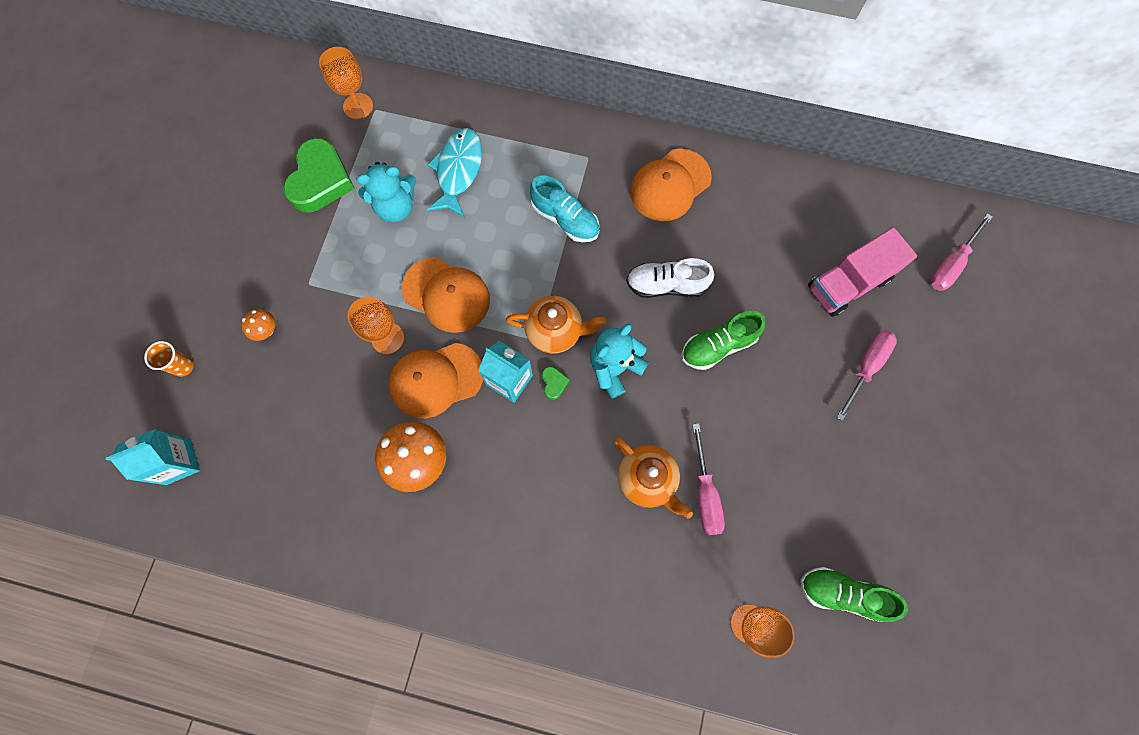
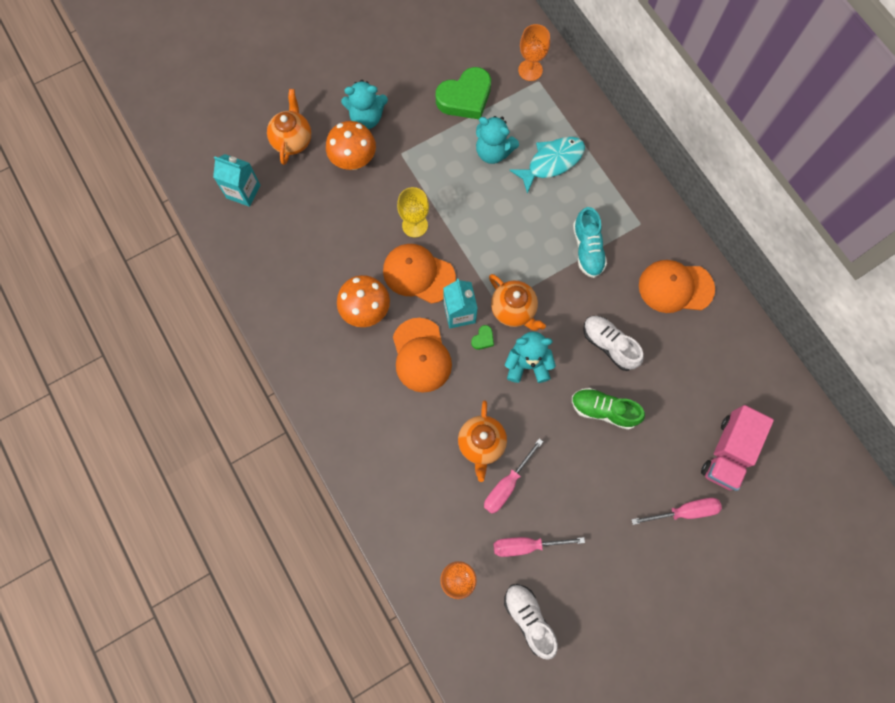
camera: 45 degrees right, 0 degrees up
orange cup [144,341,194,377] -> orange teapot [267,89,311,165]
orange mushroom [241,309,275,341] -> orange mushroom [326,121,376,170], size x2.00
orange goblet [347,297,404,354] -> yellow goblet [397,187,429,238]
orange cap [402,257,490,333] -> orange cap moved to [393,318,452,393]
green shoe [801,567,908,622] -> white shoe [504,584,558,660]
pink truck [808,227,917,317] -> pink truck turned 75 degrees counterclockwise [701,405,774,491]
pink screwdriver [930,213,993,291] -> pink screwdriver moved to [493,537,585,557]
none -> turquoise teddy bear [341,80,388,129]

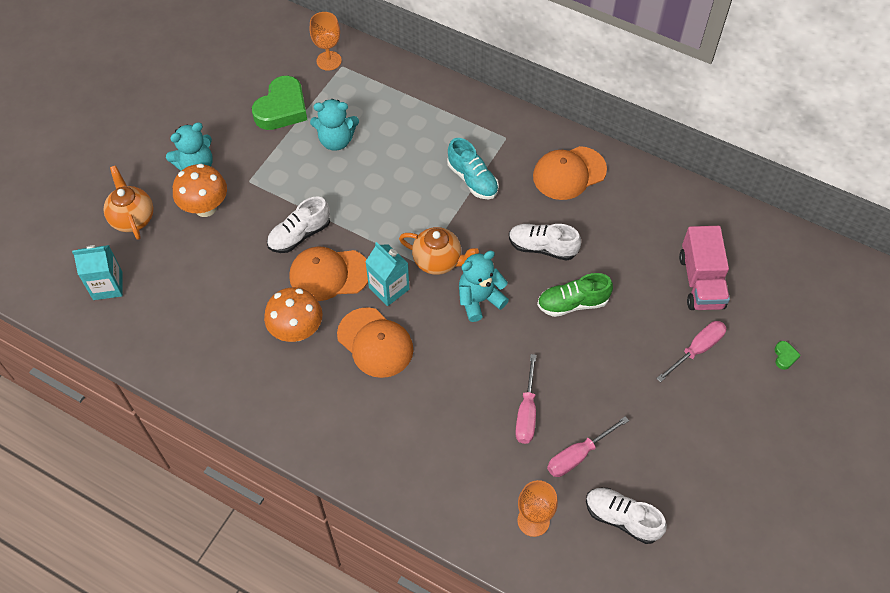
camera: 30 degrees left, 15 degrees down
yellow goblet [397,187,429,238] -> white shoe [267,196,330,253]
orange teapot [458,400,507,482] -> none
green heart [471,325,494,350] -> green heart moved to [775,341,801,370]
turquoise fish [509,137,585,194] -> none

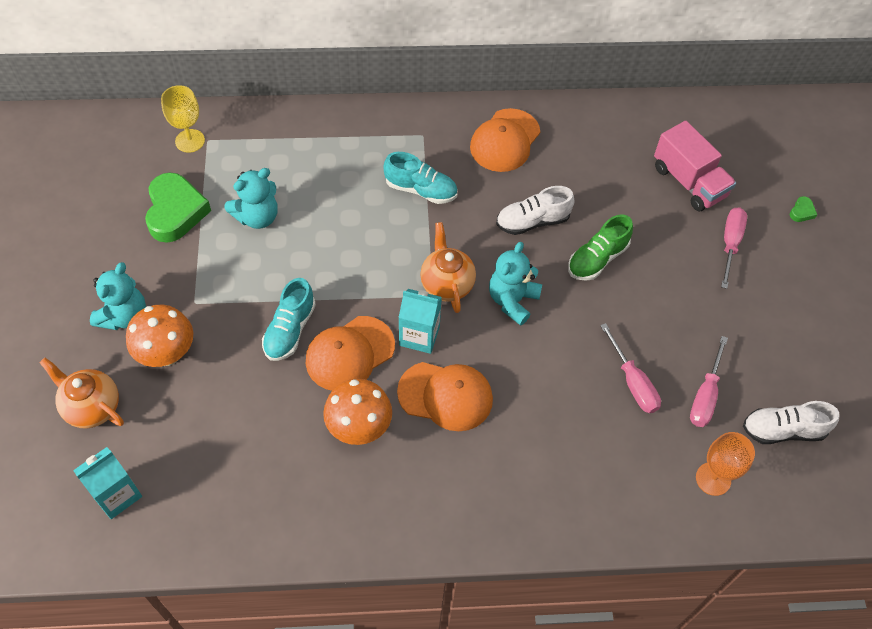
camera: 35 degrees left, 0 degrees up
white shoe [267,196,330,253] -> turquoise shoe [262,278,316,361]
orange goblet [310,12,342,71] -> yellow goblet [161,85,205,153]
orange teapot [399,227,479,275] -> orange teapot turned 90 degrees counterclockwise [420,222,476,313]
green heart [775,341,801,370] -> green heart turned 60 degrees clockwise [790,196,817,222]

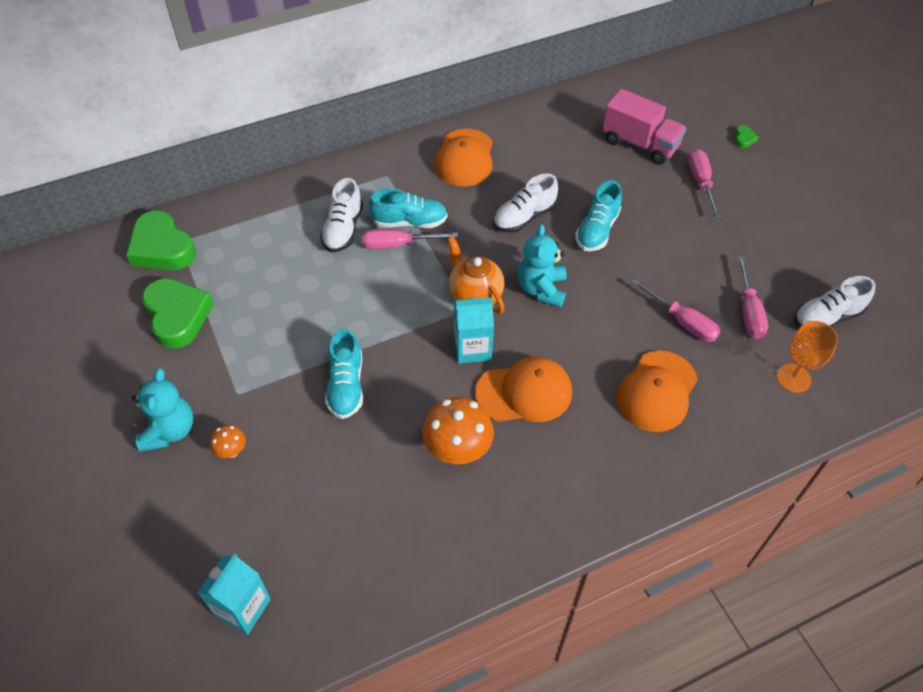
camera: 20 degrees left, 5 degrees down
orange teapot [40,358,124,429] -> none
orange mushroom [126,305,193,367] -> orange mushroom [210,425,246,458], size x0.50
yellow goblet [161,85,205,153] -> green heart [126,210,196,270]
turquoise teddy bear [224,168,278,229] -> none
orange cap [306,316,395,391] -> orange cap moved to [616,351,698,432]
green shoe [568,214,633,281] -> turquoise shoe [575,180,622,251]
none -> white shoe [320,178,363,252]
none -> pink screwdriver [362,229,458,249]

